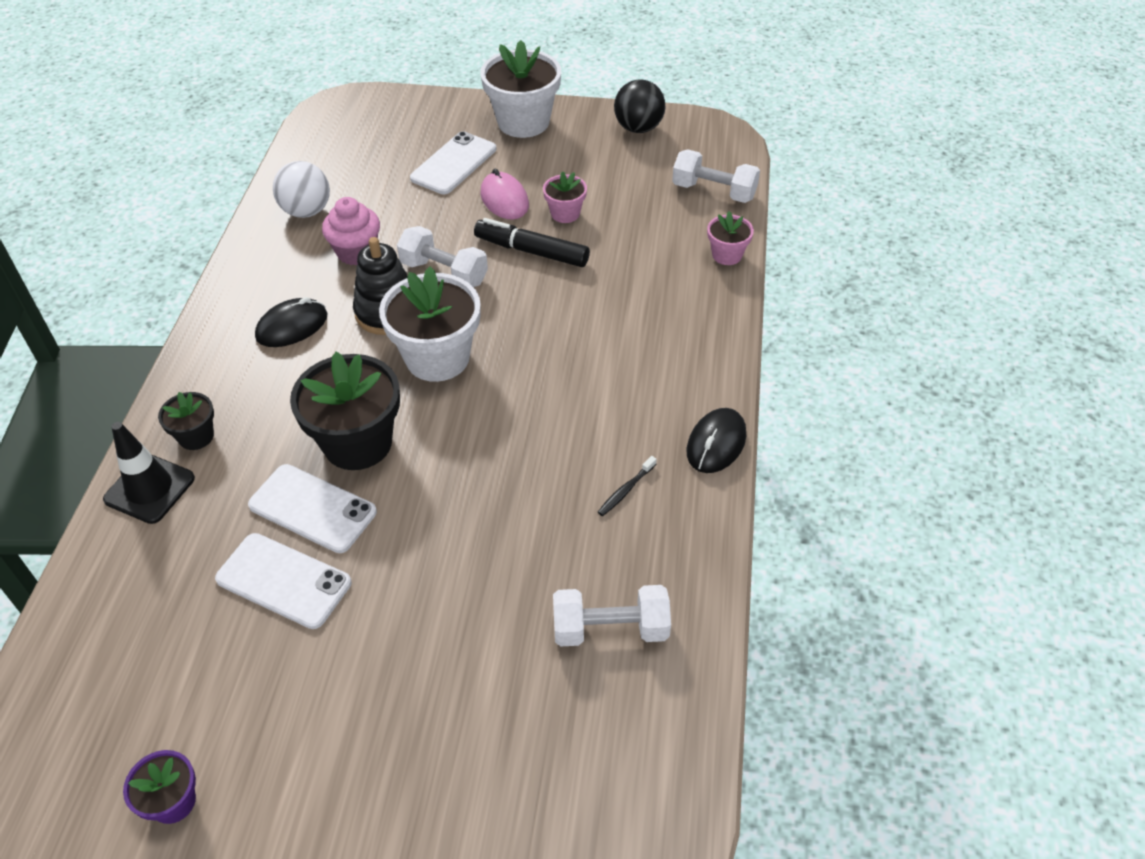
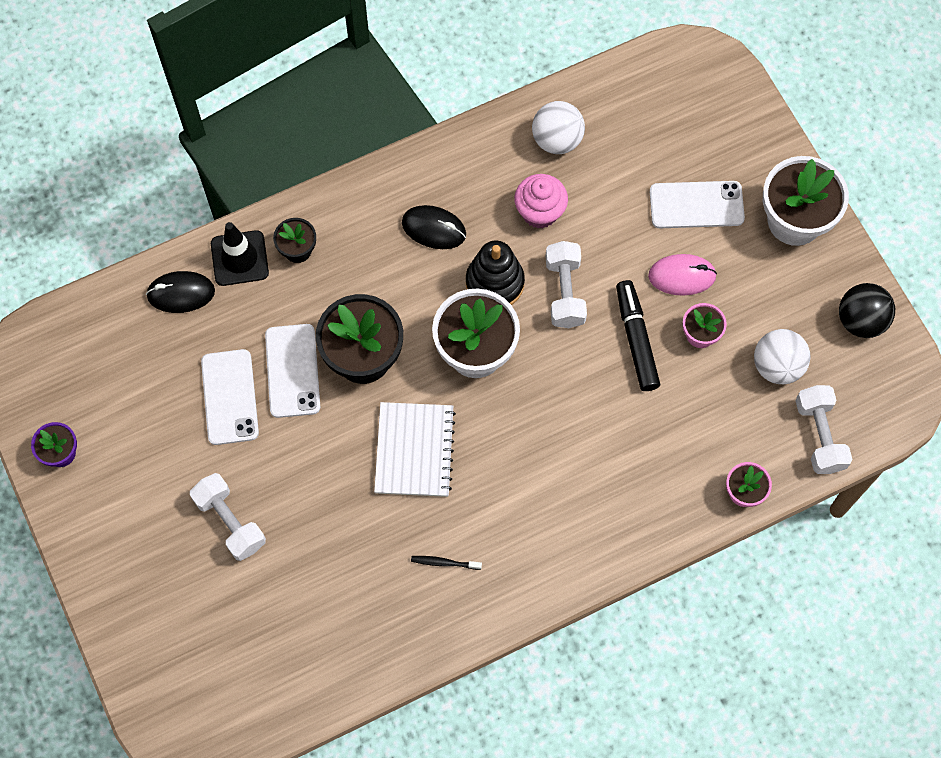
camera: 55 degrees right, 20 degrees up
pink mouse [480,169,529,219] -> pink mouse turned 60 degrees clockwise [648,254,717,296]
white dumbbell [553,585,671,646] -> white dumbbell moved to [190,473,266,561]
black mouse [687,408,746,473] -> black mouse moved to [146,271,215,313]
none -> white notebook [374,402,456,497]
none -> white ball [754,329,811,384]

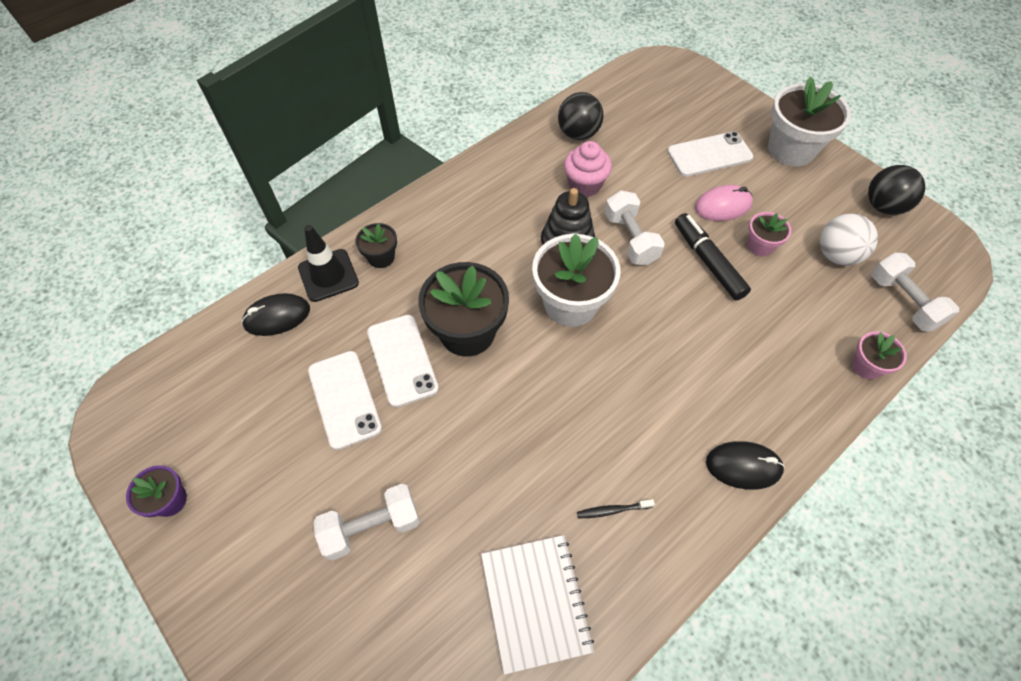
camera: 15 degrees left, 10 degrees down
white dumbbell [190,473,266,561] -> white dumbbell turned 60 degrees counterclockwise [313,484,420,561]
white notebook [374,402,456,497] -> white notebook moved to [481,535,594,675]
black mouse [402,205,466,249] -> black mouse moved to [706,441,785,490]
white ball [532,101,585,154] -> black ball [558,92,604,140]

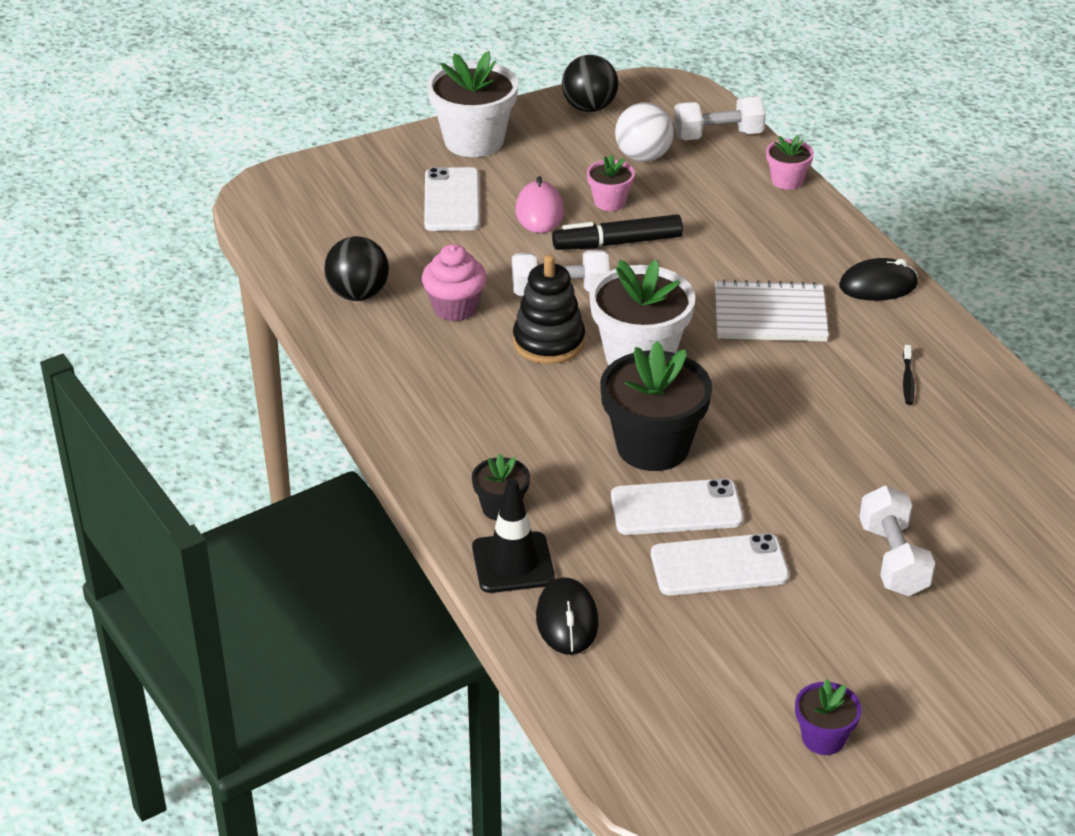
camera: 75 degrees left, 20 degrees down
white notebook [481,535,594,675] -> white notebook moved to [715,280,829,342]
black mouse [706,441,785,490] -> black mouse turned 60 degrees clockwise [839,258,918,301]

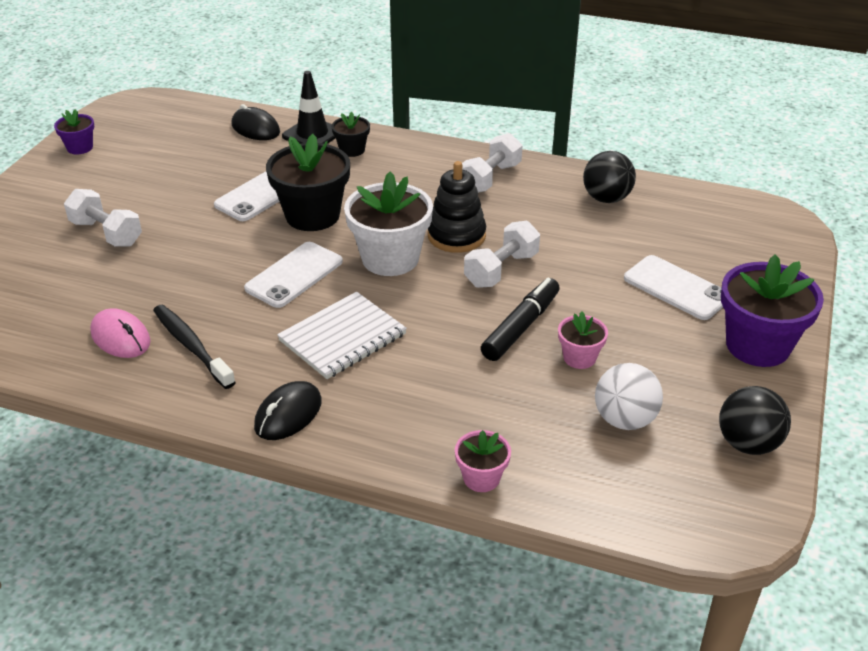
camera: 135 degrees right, 0 degrees up
pink cupcake [422,244,487,321] -> none
white flower pot [427,51,518,157] -> purple flower pot [721,255,824,367]
pink mouse [515,176,564,233] -> pink mouse moved to [90,308,151,358]
white phone [651,533,789,596] -> white phone moved to [244,242,343,308]
white dumbbell [674,96,766,140] -> white dumbbell moved to [462,133,523,193]
black toothbrush [903,345,915,405] -> black toothbrush [153,305,236,389], size x1.95

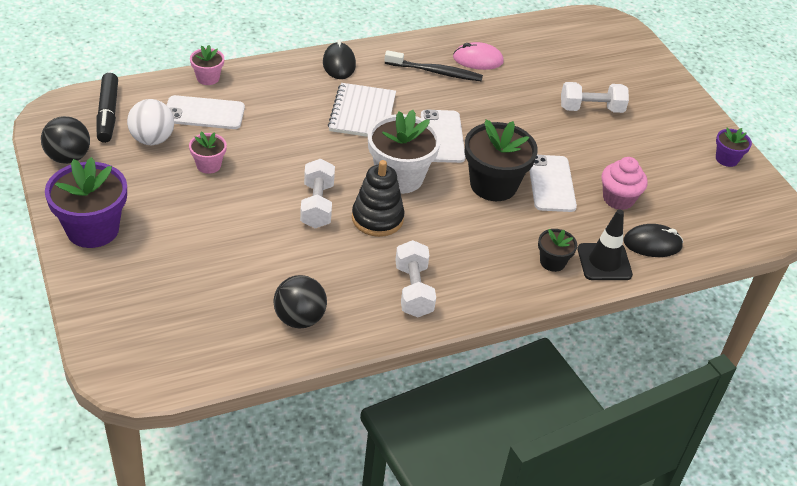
camera: 135 degrees right, 5 degrees up
black marker [481,278,560,361] -> black marker moved to [96,73,118,143]
white phone [624,255,723,320] -> white phone moved to [167,95,245,129]
none -> pink cupcake [602,157,648,210]

